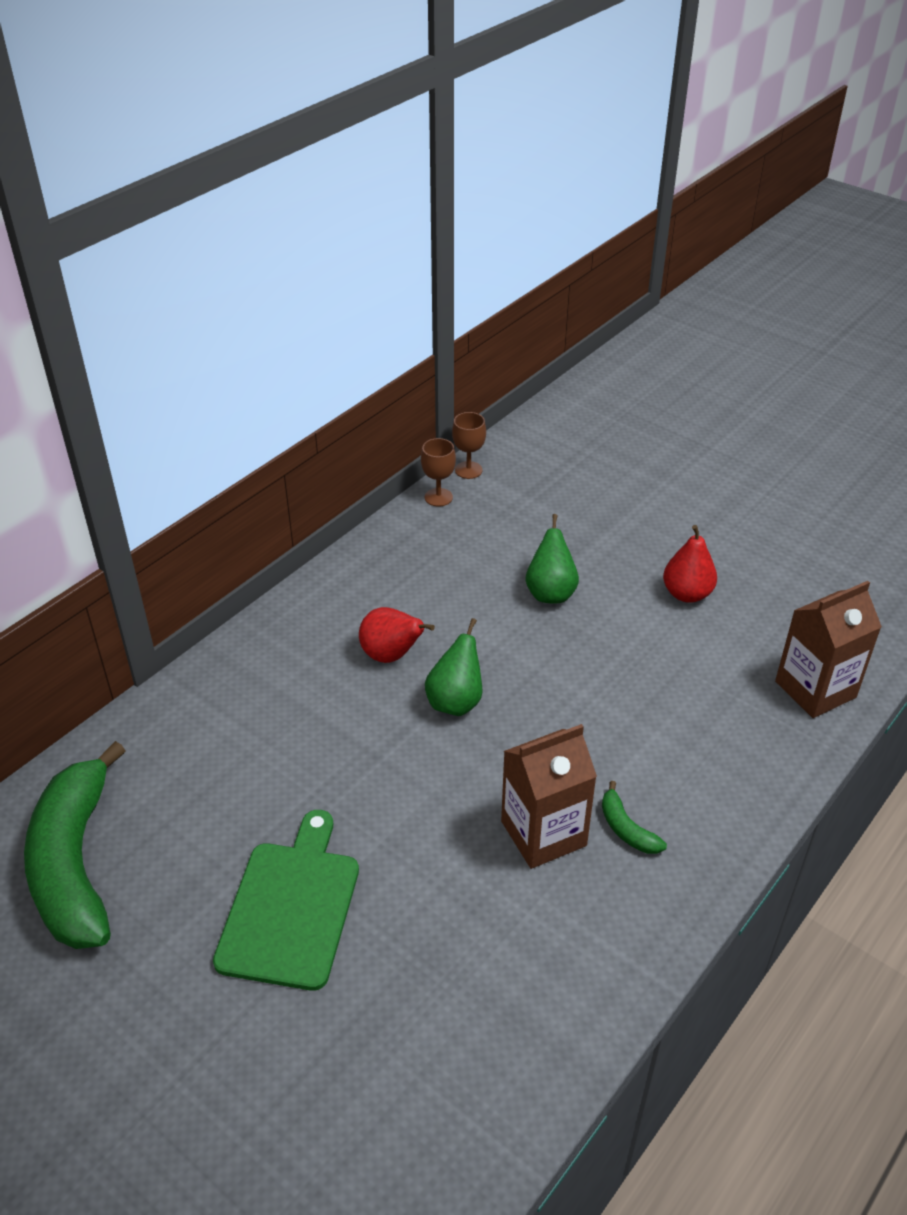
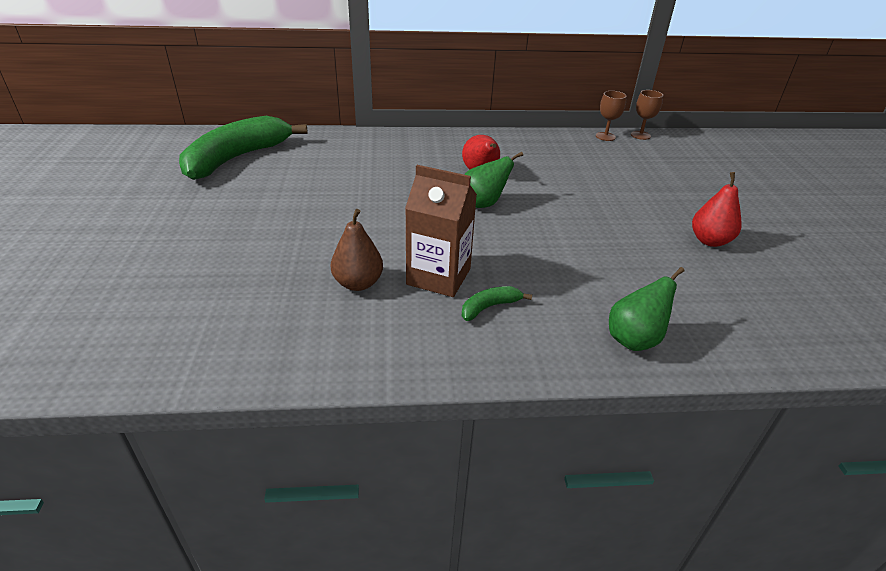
camera: 45 degrees right, 5 degrees down
green cutting board [213,810,359,991] -> none
green pear [525,514,579,604] -> green pear moved to [609,267,685,351]
green banana [602,781,667,854] -> green banana turned 45 degrees clockwise [462,286,532,321]
brown carton [775,581,882,718] -> none
none -> brown pear [331,209,383,291]

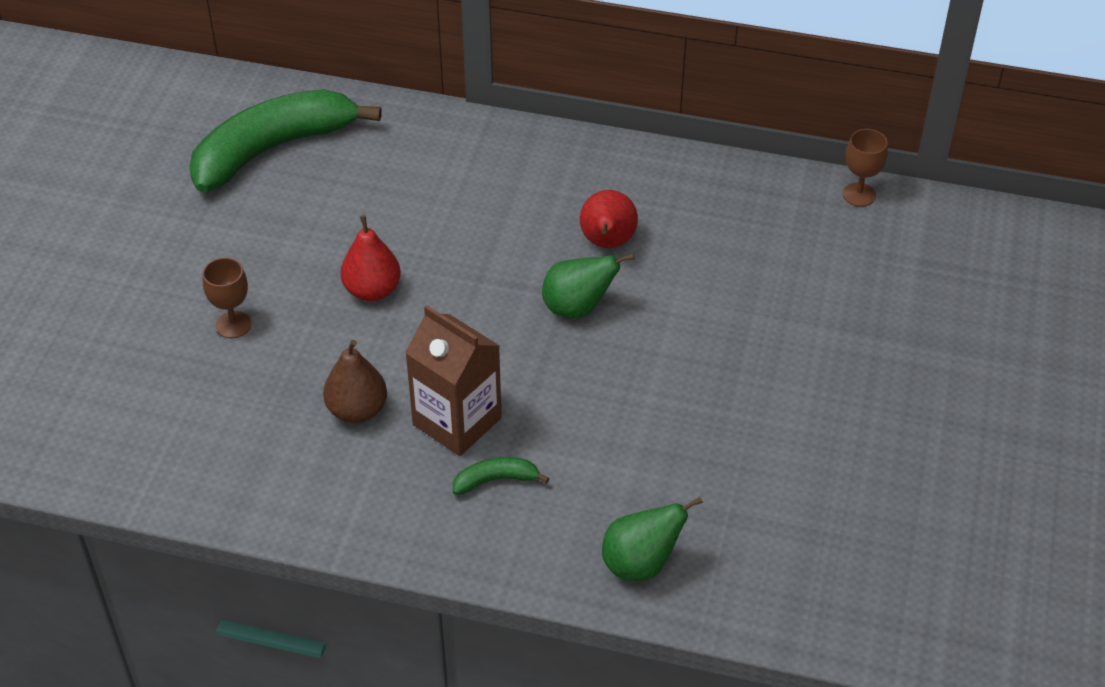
camera: 20 degrees right, 10 degrees up
brown goblet [631,90,663,140] -> brown goblet moved to [203,258,252,338]
red pear [692,172,742,247] -> red pear moved to [341,215,401,301]

